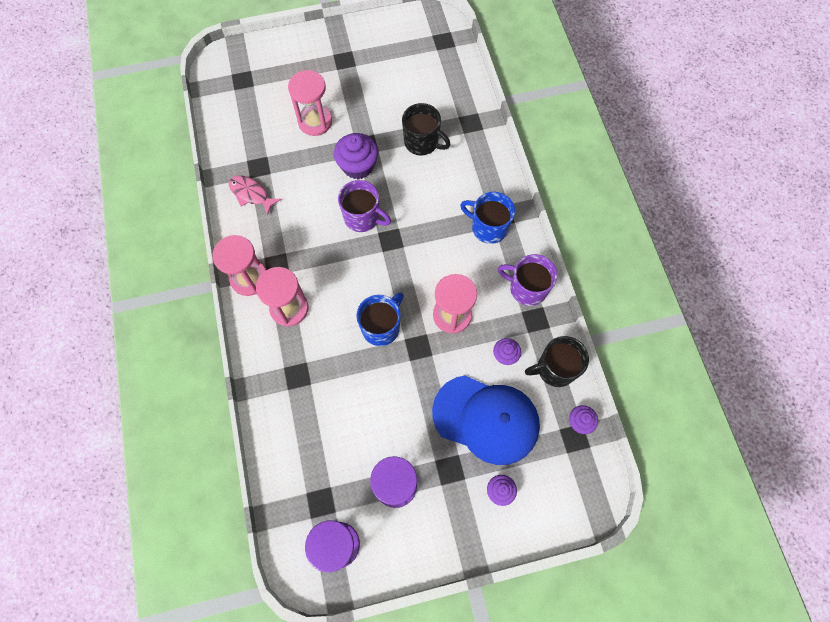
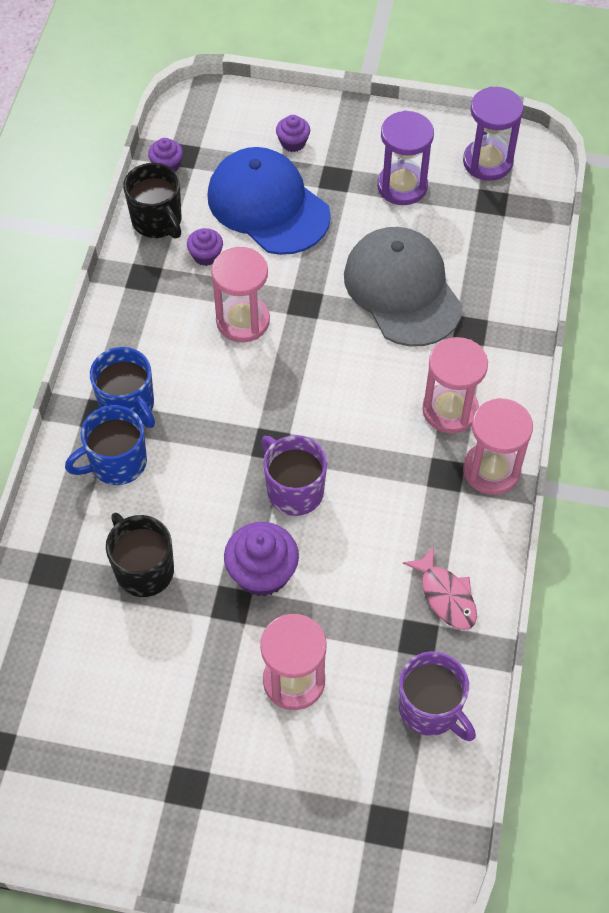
camera: 155 degrees left, 10 degrees down
blue mug [356,292,404,346] -> blue mug moved to [65,405,147,485]
purple mug [498,254,557,306] -> purple mug moved to [399,651,476,741]
black mug [525,336,589,387] -> black mug turned 45 degrees clockwise [123,163,181,239]
none -> grey cap [344,227,463,347]

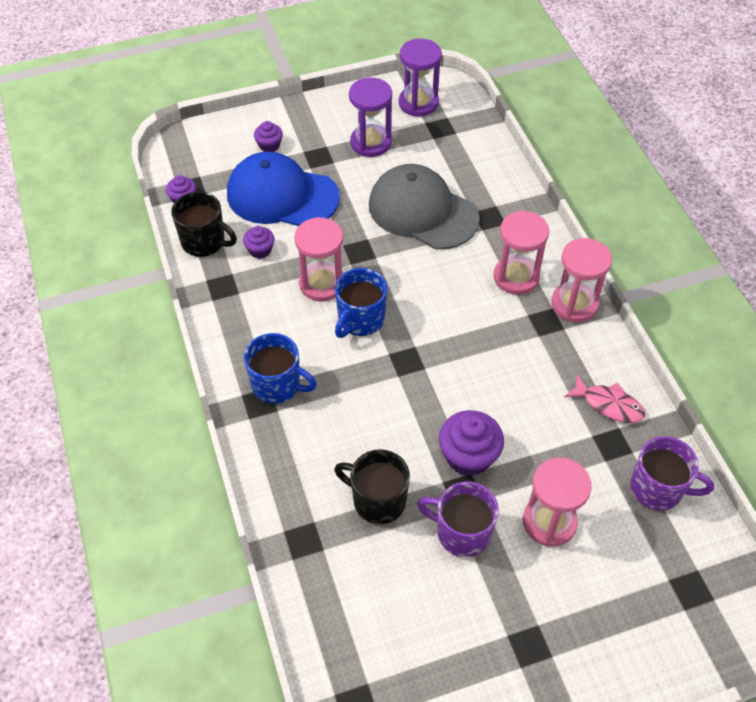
camera: 30 degrees left, 5 degrees down
blue mug [65,405,147,485] -> blue mug moved to [335,268,387,338]
purple mug [261,435,327,516] -> purple mug moved to [417,481,499,557]

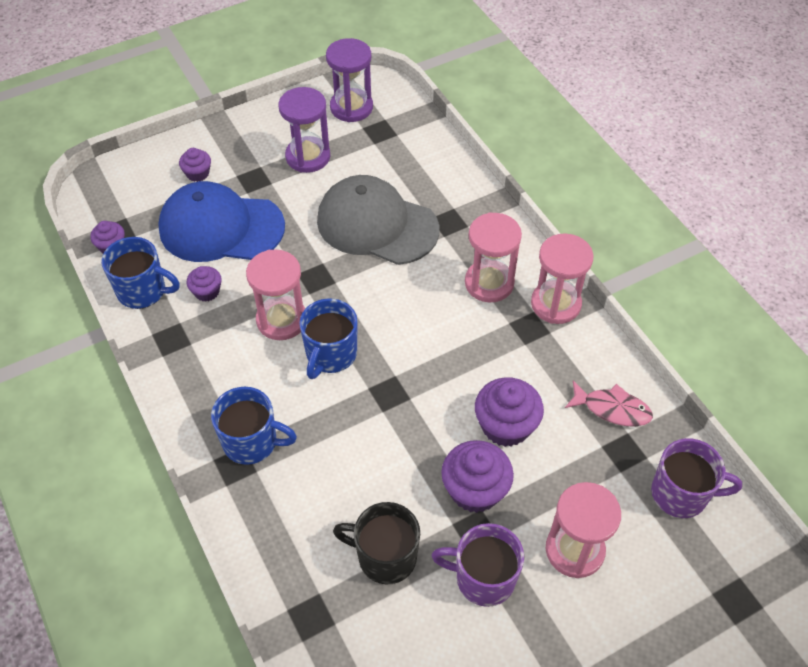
camera: 10 degrees left, 0 degrees up
black mug [171,191,237,257] -> blue mug [101,237,180,309]
none -> purple cupcake [475,377,544,447]

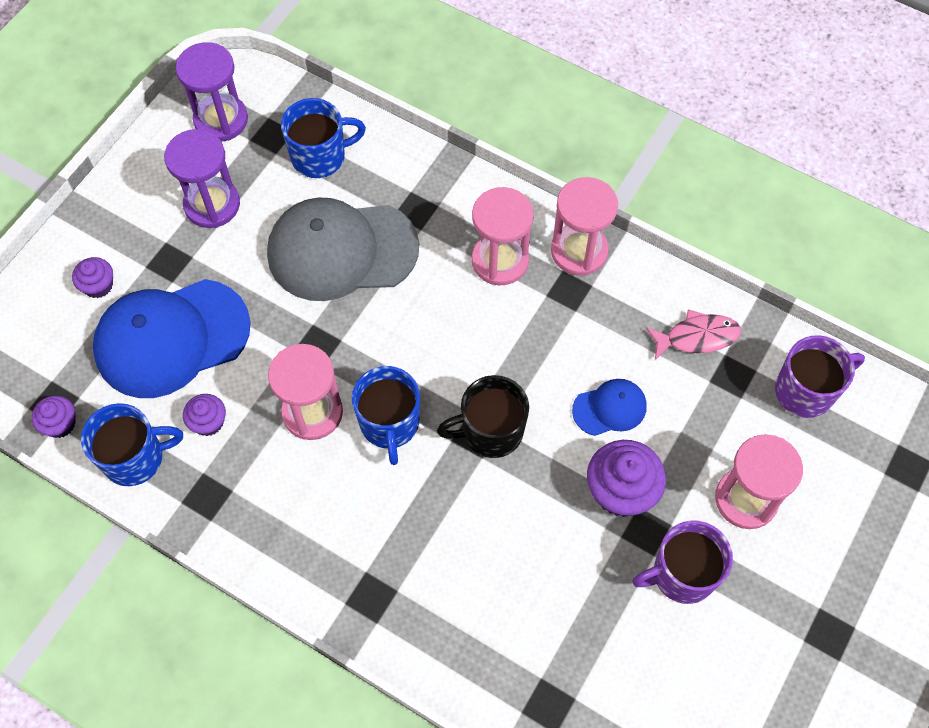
camera: 30 degrees left, 10 degrees up
blue mug [211,387,297,465] -> blue mug moved to [281,98,366,178]
black mug [333,502,420,584] -> black mug moved to [437,375,529,458]
purple cupcake [475,377,544,447] -> blue cap [572,379,647,436]

